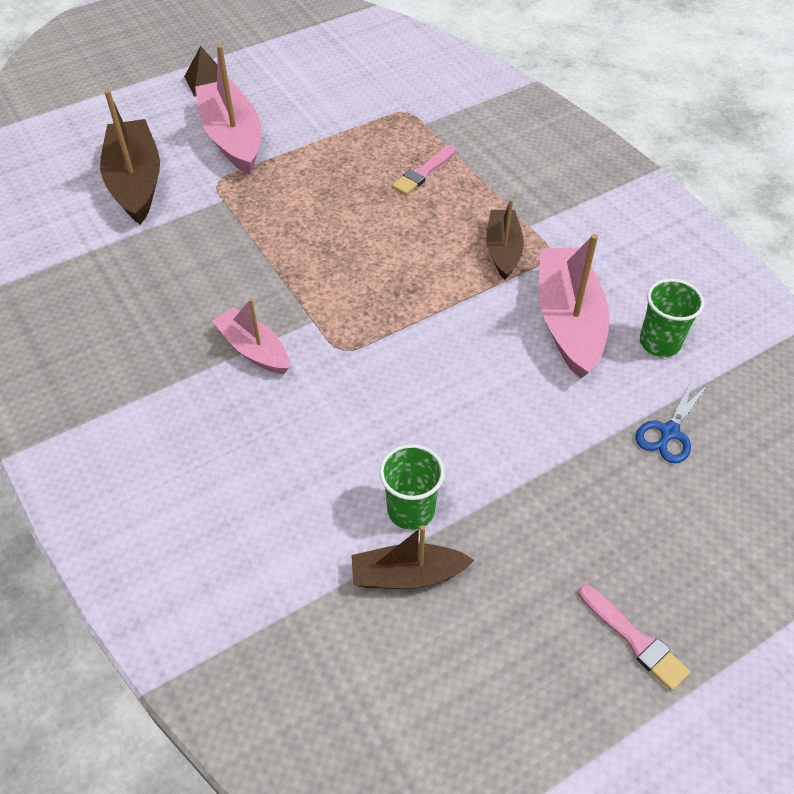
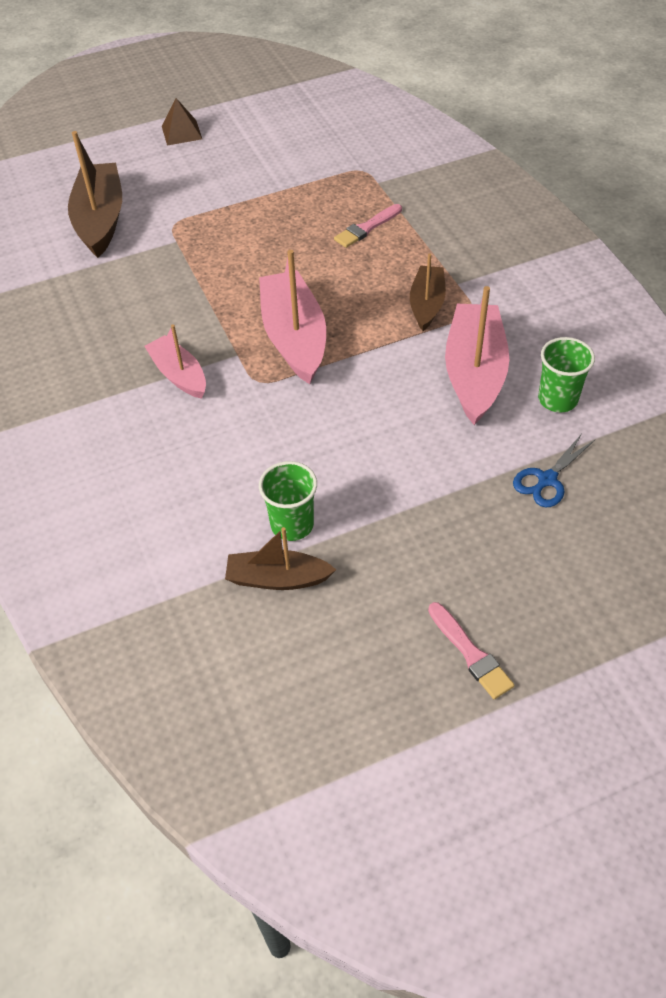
camera: 10 degrees right, 0 degrees up
pink boat [195,45,261,175] -> pink boat moved to [259,250,326,384]

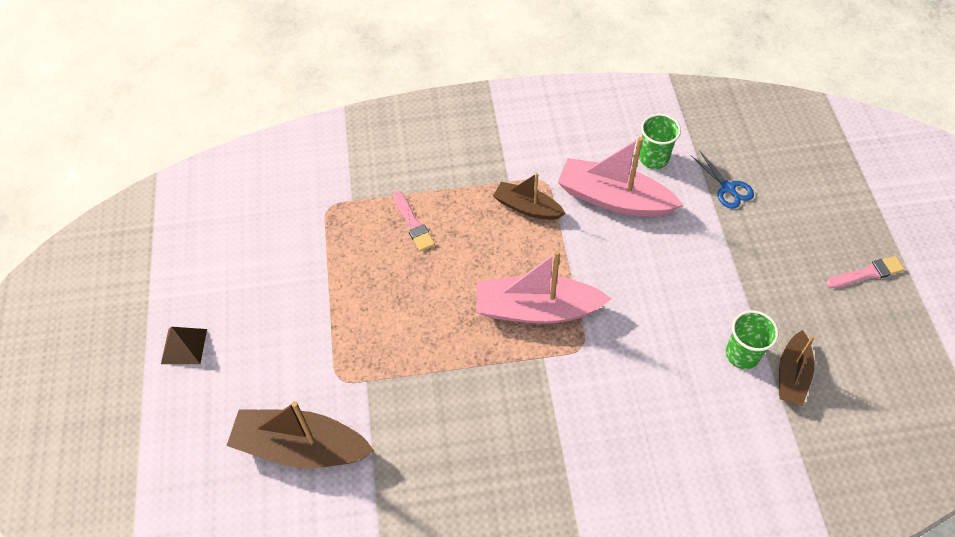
camera: 75 degrees left, 5 degrees up
pink boat [144,325,206,399] -> none

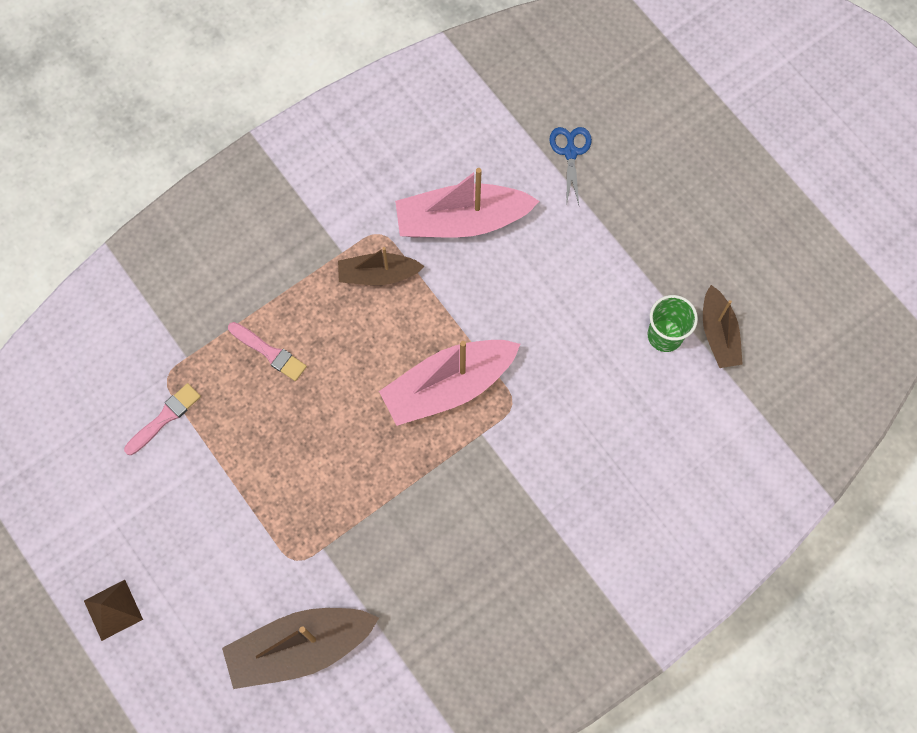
camera: 30 degrees left, 15 degrees up
green cup [639,114,681,169] -> none
blue scissors [691,150,754,209] -> blue scissors turned 120 degrees counterclockwise [549,127,592,206]
pink brush [826,256,905,288] -> pink brush moved to [124,383,201,455]

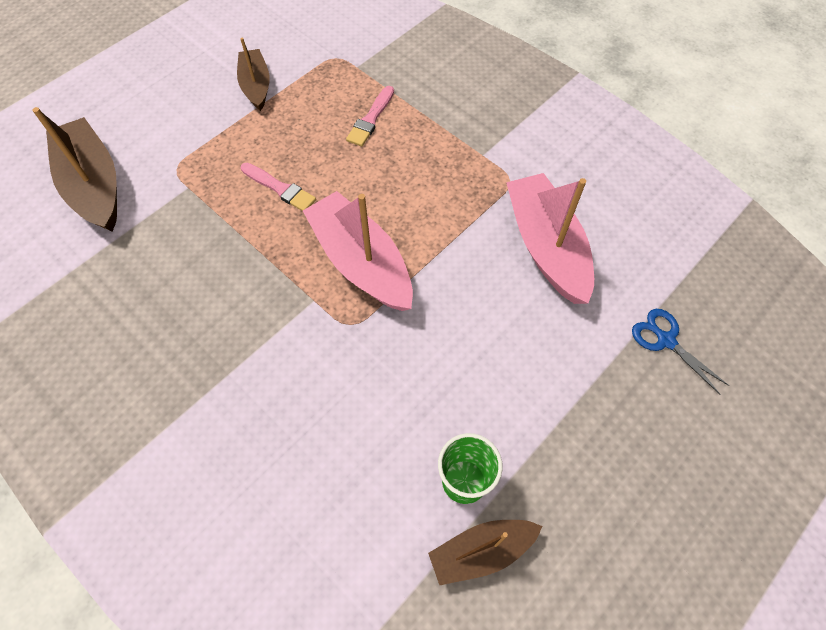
camera: 80 degrees right, 10 degrees down
brown pyramid [84,580,143,641] -> none
pink brush [124,383,201,455] -> pink brush moved to [241,163,316,211]
brown boat [338,247,425,285] -> brown boat moved to [237,38,270,111]
blue scissors [549,127,592,206] -> blue scissors turned 120 degrees counterclockwise [632,309,730,395]

